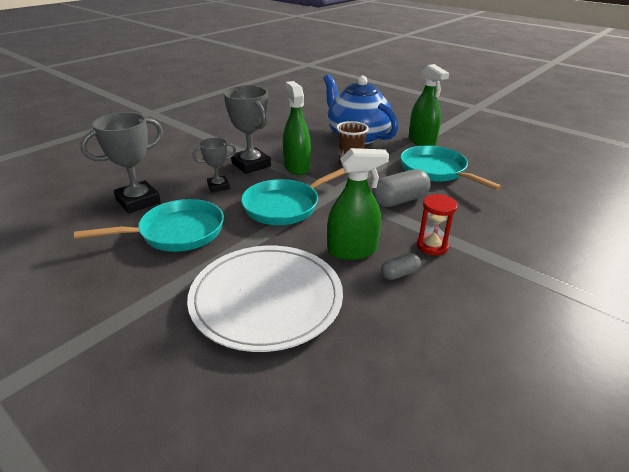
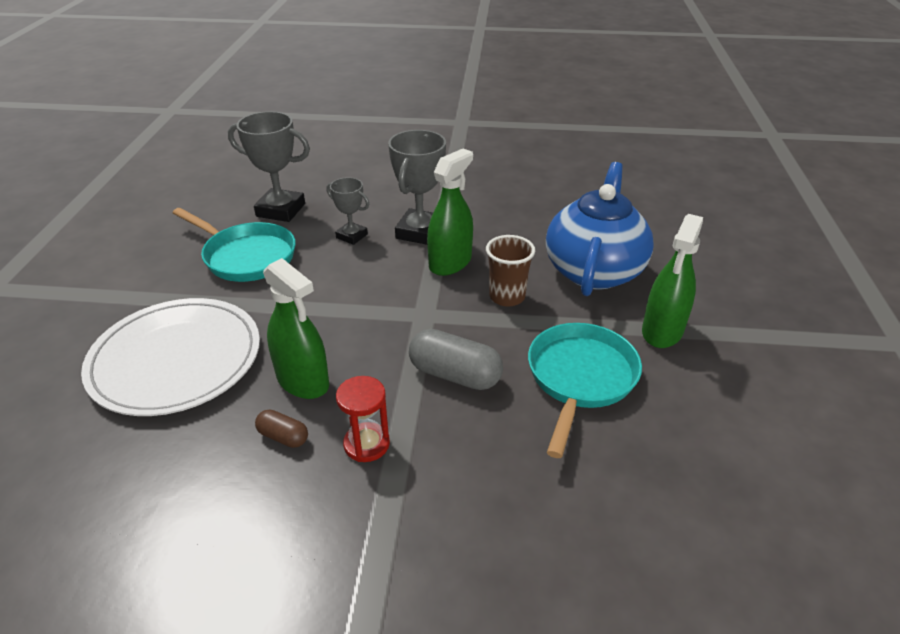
camera: 55 degrees right, 5 degrees up
turquoise pan [241,168,346,225] -> none
grey capsule [381,253,421,280] -> brown capsule [255,410,308,448]

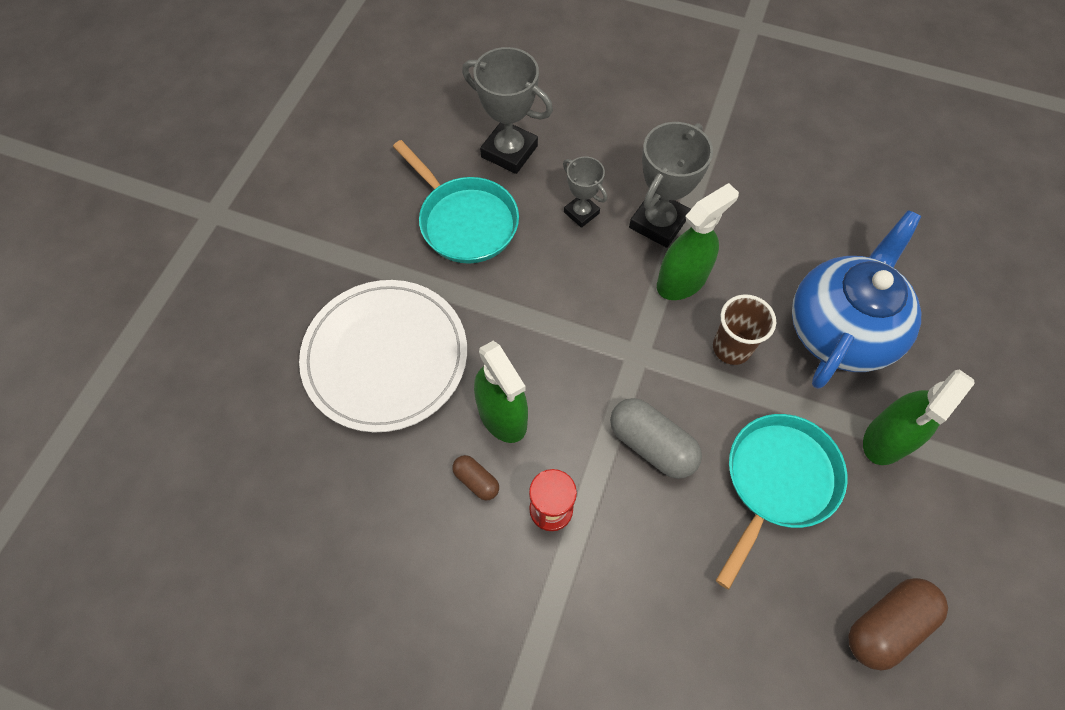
camera: 15 degrees right, 25 degrees up
none -> brown capsule [849,578,948,671]

